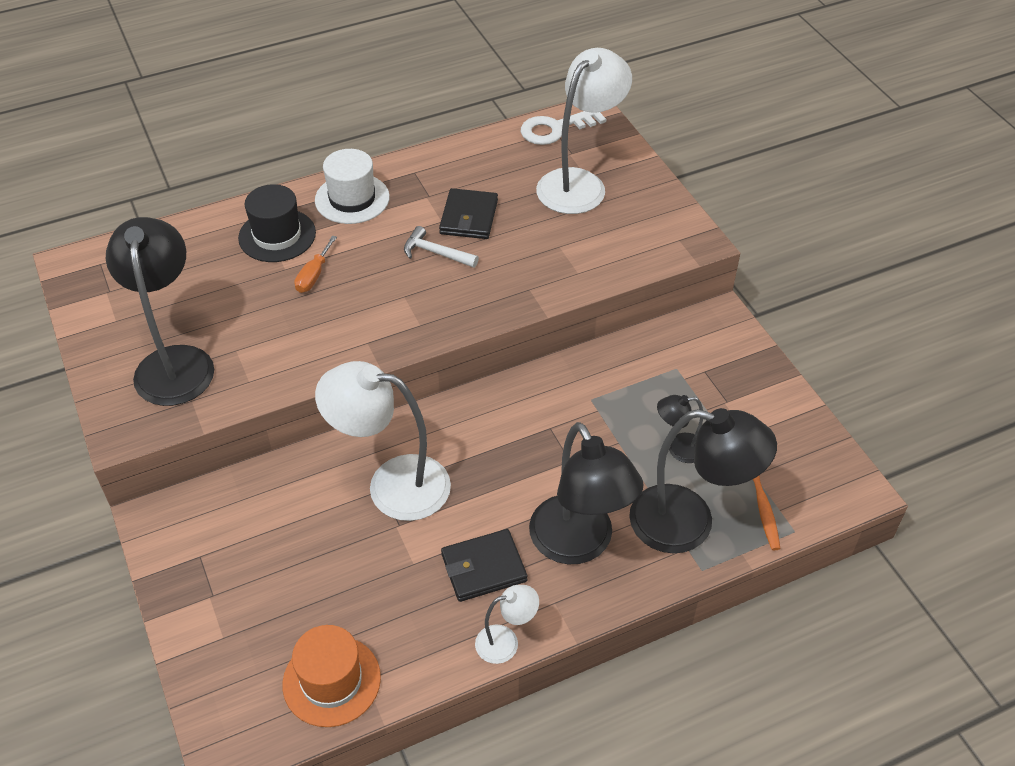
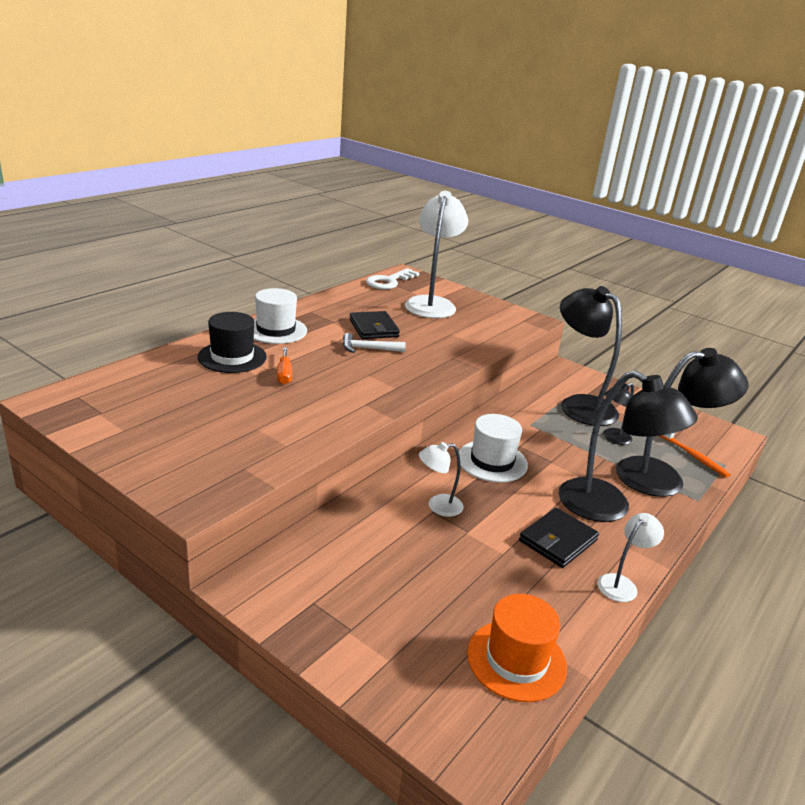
camera: 30 degrees left, 20 degrees down
black lamp [106,217,214,406] -> black lamp moved to [560,286,622,426]
white lamp [315,361,451,521] -> white lamp [419,442,464,517], size x0.48
none -> white hat [459,414,528,482]

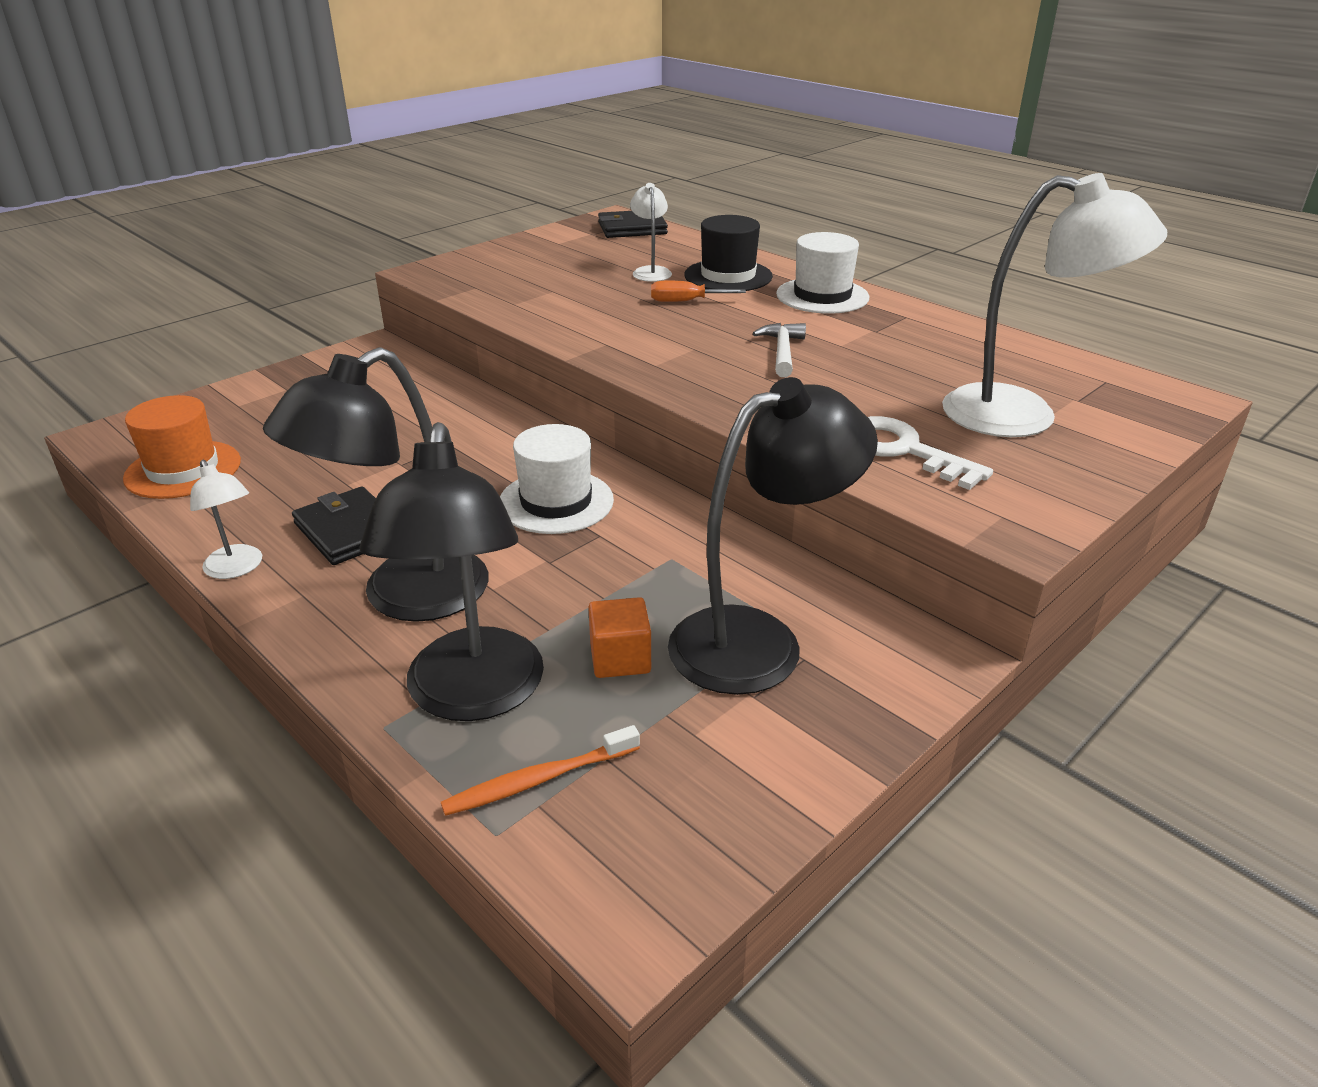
camera: 100 degrees right, 5 degrees up
black wallet [349,311,400,339] -> black wallet moved to [598,211,668,238]
white key [366,268,419,289] -> white key moved to [868,416,993,490]
white lamp [419,442,464,517] -> white lamp moved to [630,183,672,282]
black lamp [603,383,634,445] -> orange cube [588,597,651,678]

